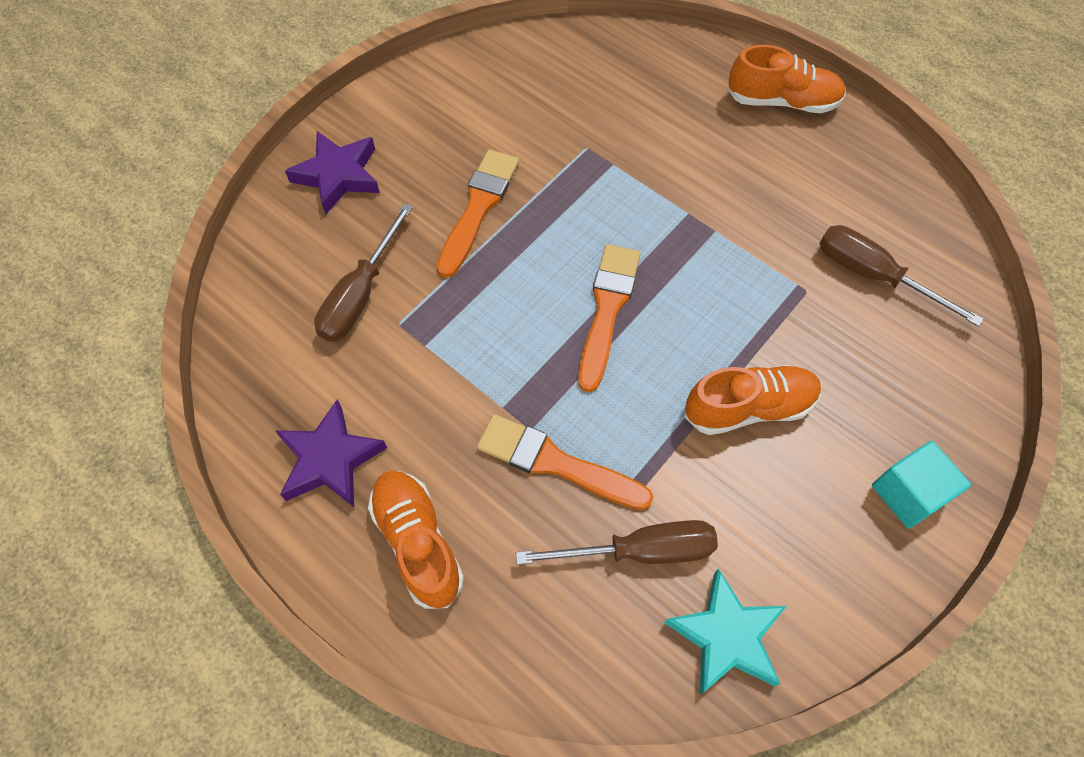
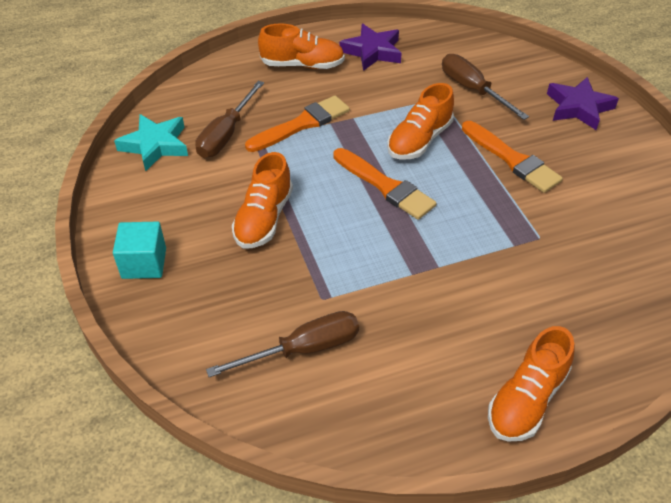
camera: 120 degrees right, 15 degrees down
none -> orange shoe [387,83,454,160]

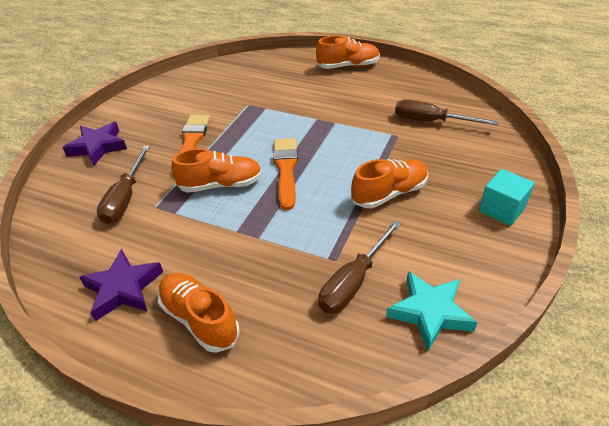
camera: 135 degrees left, 5 degrees down
brown screwdriver [195,81,264,158] -> brown screwdriver turned 150 degrees clockwise [318,220,401,314]
orange brush [245,95,350,152] -> none

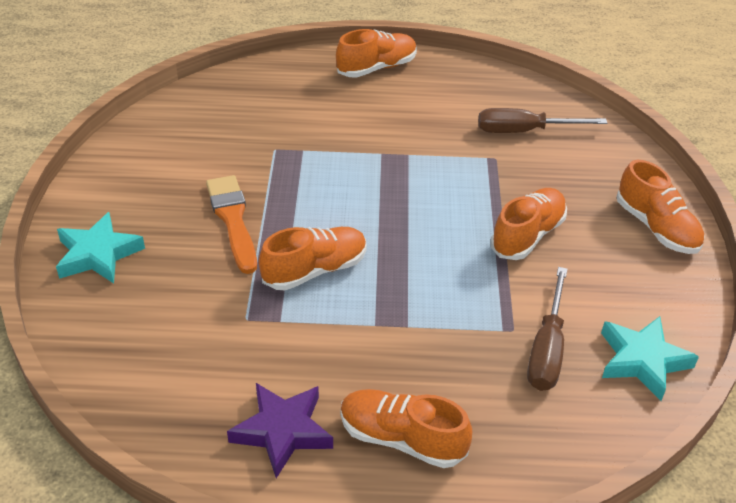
camera: 25 degrees left, 0 degrees up
purple star [62,122,127,166] -> turquoise star [56,212,145,283]
brown screwdriver [97,146,150,224] -> none
orange brush [273,138,298,210] -> none
turquoise cube [479,169,534,226] -> orange shoe [617,160,705,254]

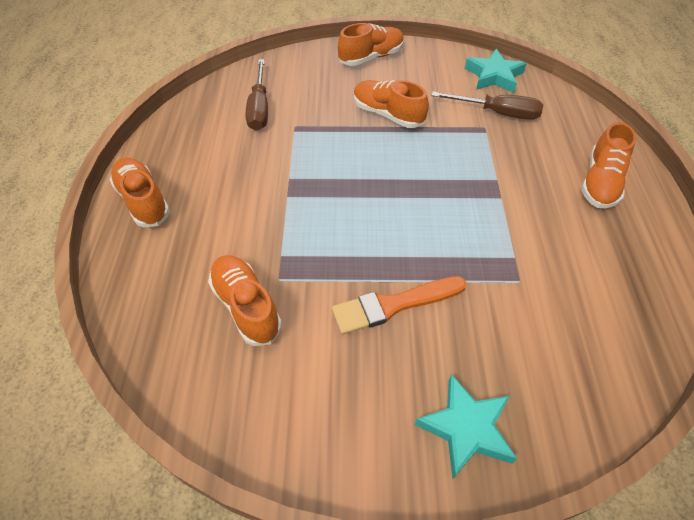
camera: 90 degrees left, 10 degrees up
purple star [227,383,333,478] -> none
orange shoe [259,227,367,290] -> orange shoe moved to [208,255,282,346]

